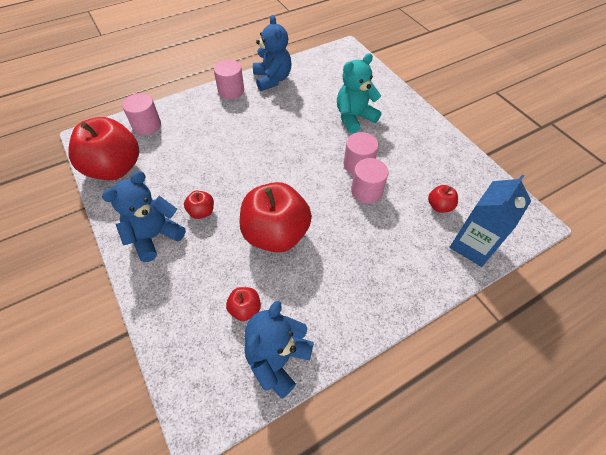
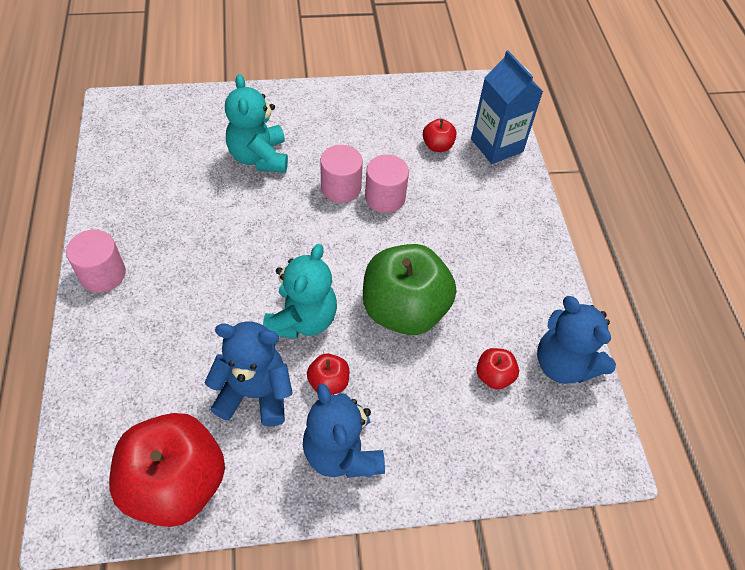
camera: 70 degrees left, 0 degrees up
pink cylinder [122,93,161,135] -> none
red apple [239,182,312,253] -> green apple [363,244,456,335]
blue teddy bear [253,15,292,91] -> blue teddy bear moved to [204,321,293,427]
none -> turquoise teddy bear [263,244,337,339]

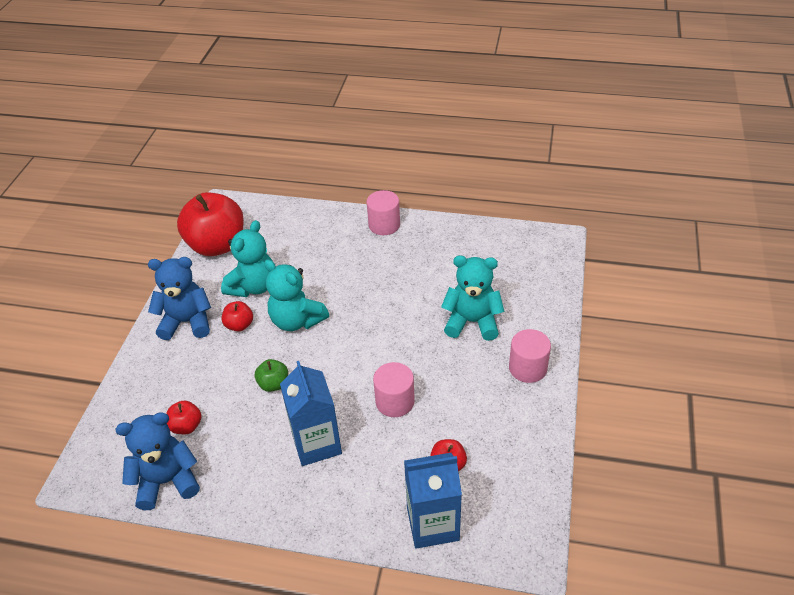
camera: 115 degrees right, 10 degrees down
blue teddy bear [204,321,293,427] -> turquoise teddy bear [221,220,273,297]
pink cylinder [320,145,363,203] -> pink cylinder moved to [509,329,551,383]
green apple [363,244,456,335] -> green apple [255,359,288,392], size x0.44
none -> blue carton [280,361,342,466]

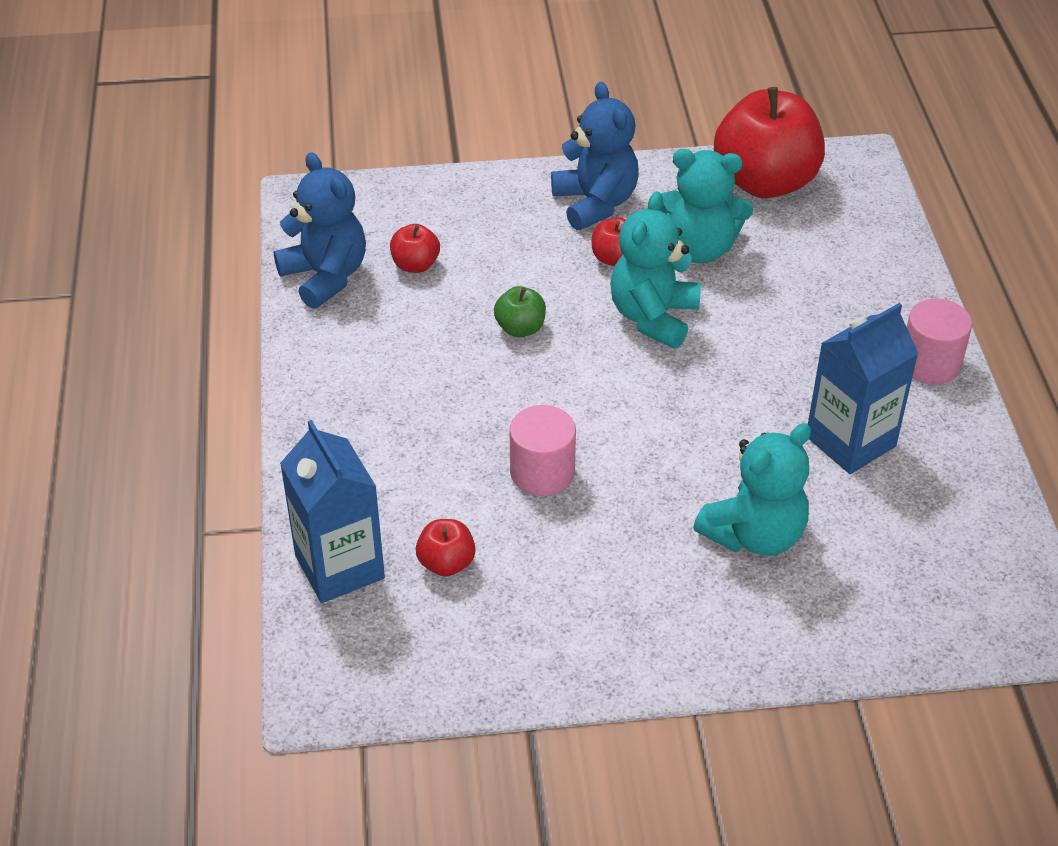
camera: 70 degrees right, 0 degrees up
blue carton [280,361,342,466] -> blue carton moved to [808,303,919,474]
turquoise teddy bear [441,255,504,341] -> turquoise teddy bear turned 60 degrees clockwise [693,423,811,556]
pink cylinder [509,329,551,383] -> none

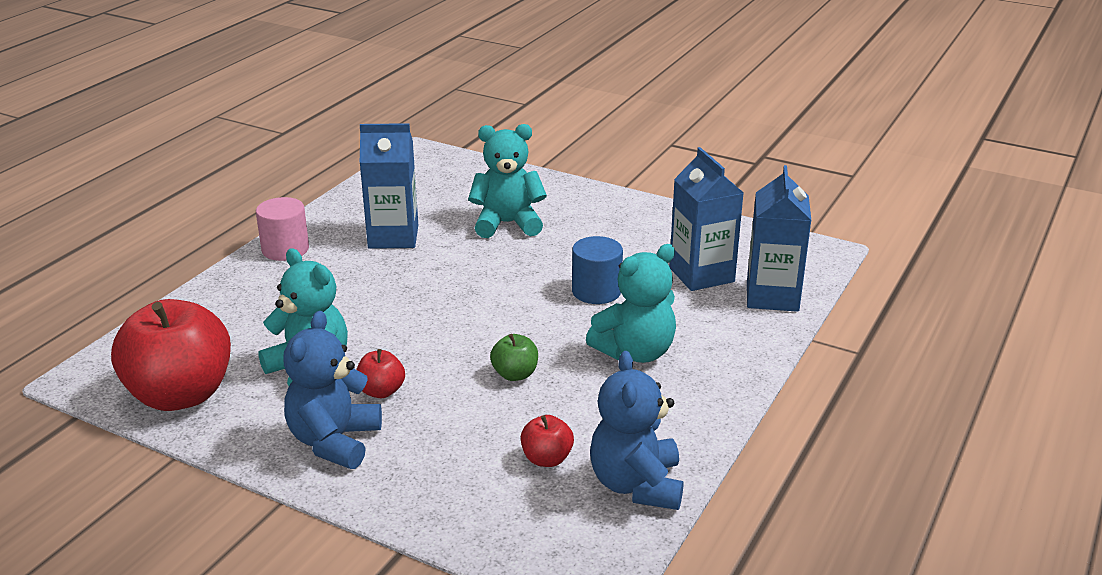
camera: 145 degrees left, 15 degrees down
red apple [416,519,476,577] -> blue carton [669,147,744,291]
pink cylinder [510,405,576,496] -> blue cylinder [572,236,623,304]
turquoise teddy bear [610,191,701,349] -> turquoise teddy bear moved to [586,244,676,363]

